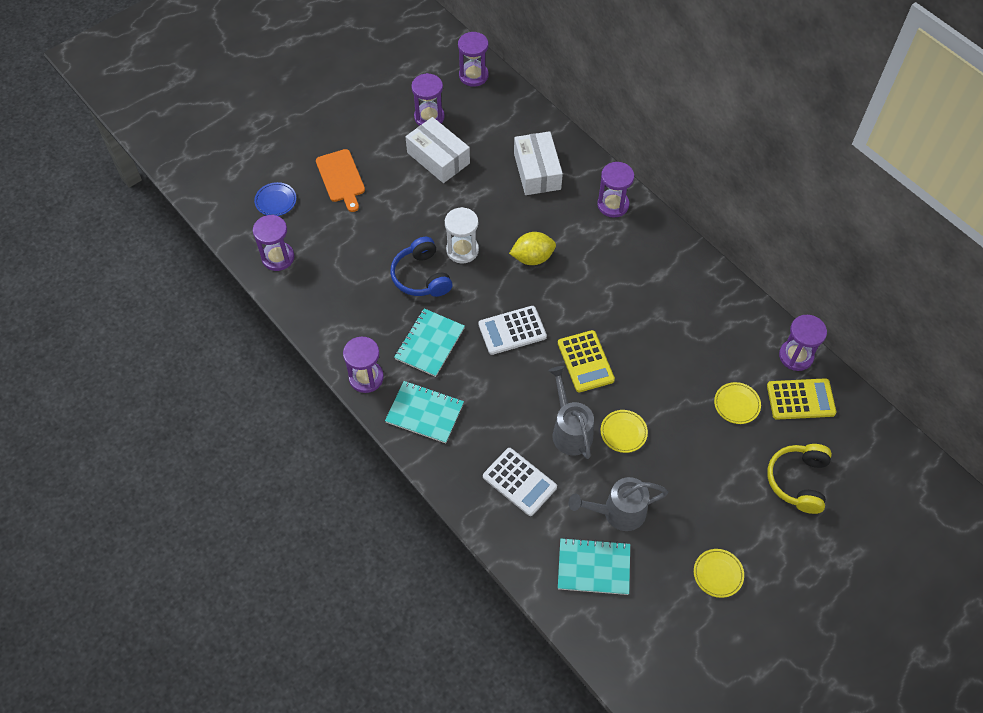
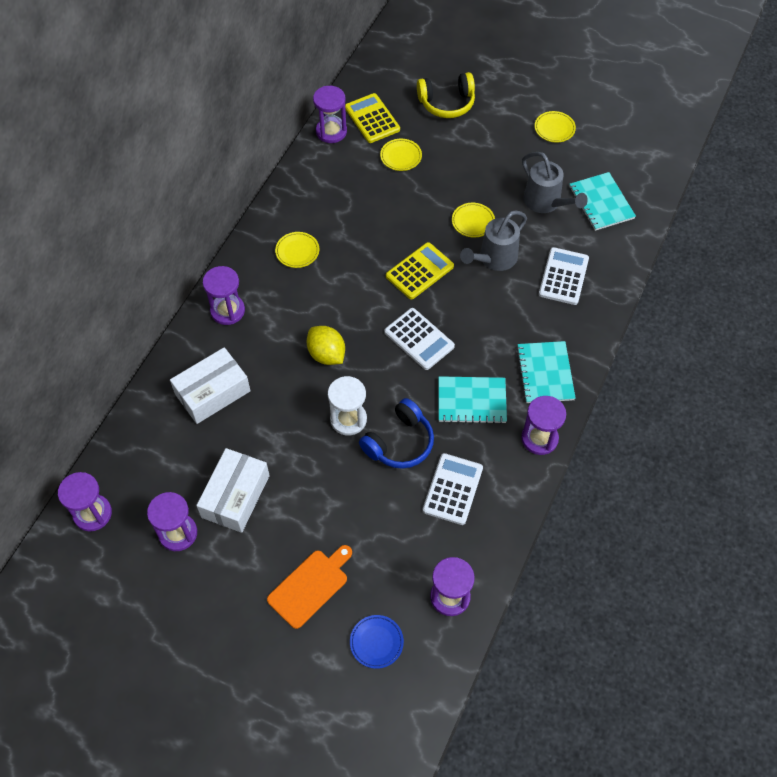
camera: 115 degrees left, 0 degrees up
none -> yellow plate [275,232,319,268]
none -> white calculator [423,453,483,525]

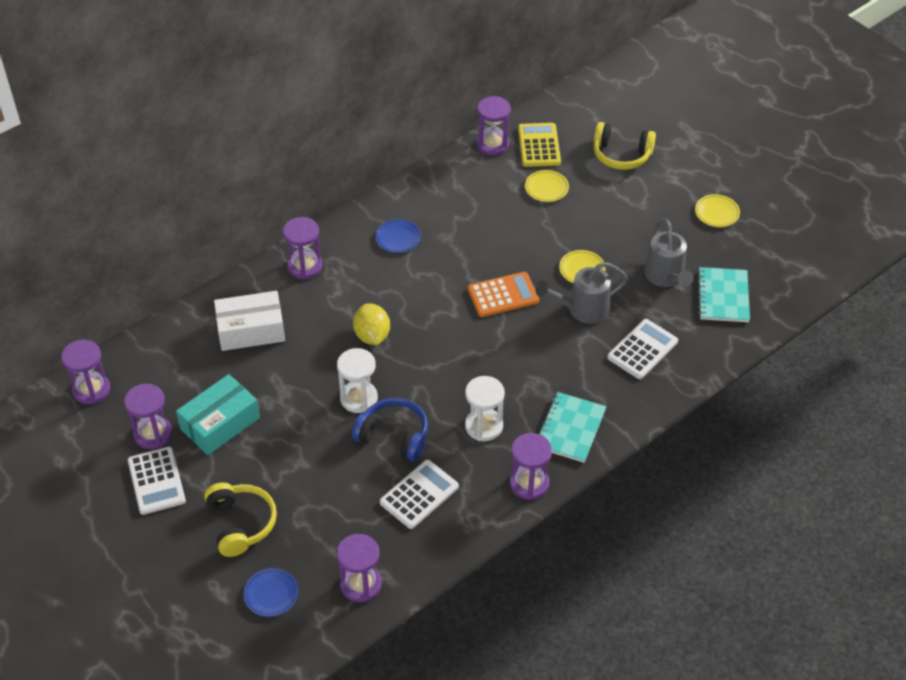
camera: 25 degrees right, 10 degrees down
white box [196,448,270,533] -> turquoise box [176,374,260,455]
orange cutting board [267,545,352,629] -> yellow headphones [204,482,277,557]
yellow plate [275,232,319,268] -> blue plate [376,219,421,253]
blue headphones [359,398,434,469] -> blue headphones turned 135 degrees counterclockwise [352,398,428,461]
white calculator [384,308,455,370] -> white calculator moved to [128,447,186,515]
yellow calculator [386,242,454,300] -> orange calculator [468,272,539,317]
turquoise notebook [438,376,507,424] -> white hourglass [465,376,505,441]

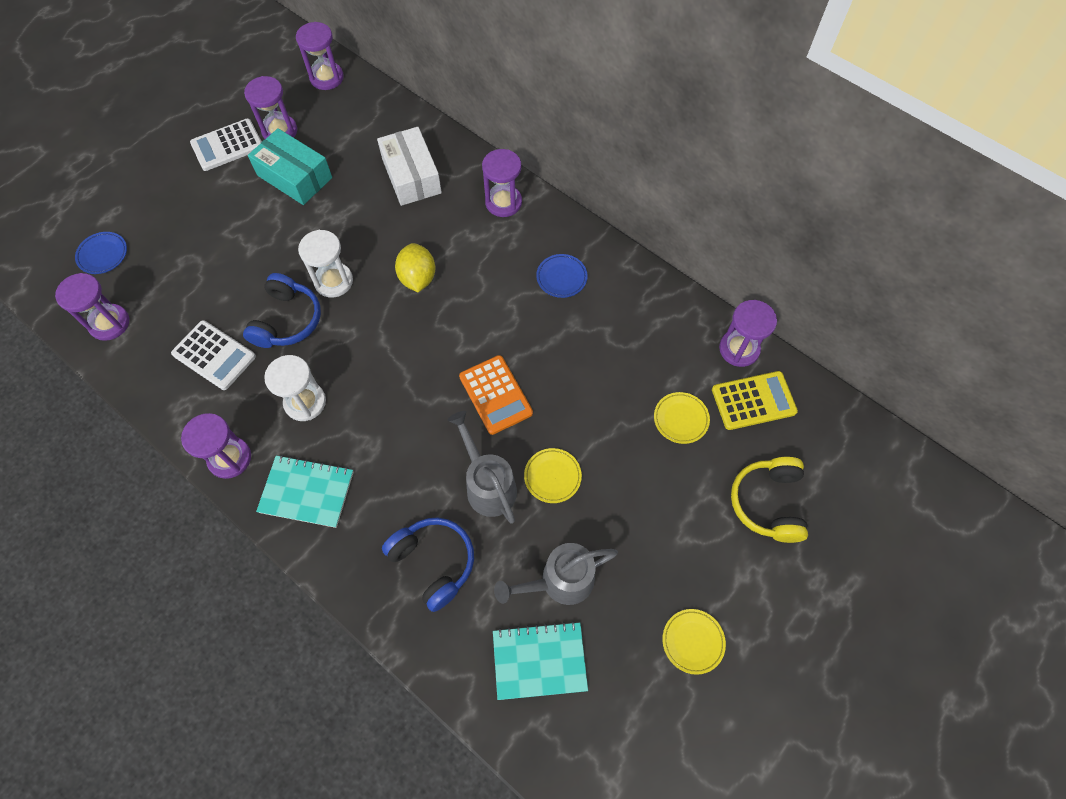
camera: 80 degrees right, 15 degrees up
yellow headphones [204,482,277,557] -> none
yellow lemon [353,303,390,345] -> yellow lemon turned 75 degrees counterclockwise [395,243,435,292]
white calculator [607,319,678,379] -> blue headphones [382,517,474,612]

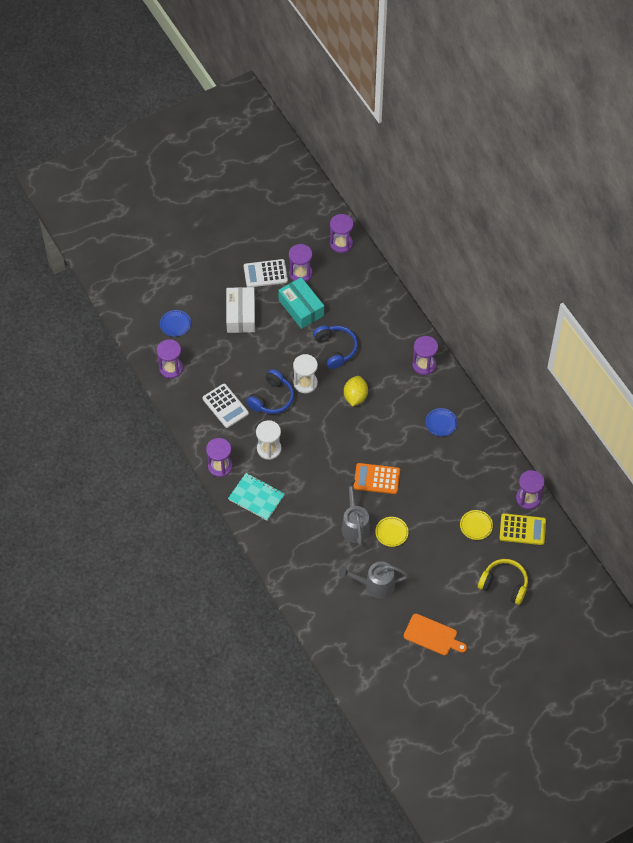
camera: 20 degrees right, 5 degrees down
white box [377,127,442,206] -> white box moved to [226,287,255,333]
blue headphones [382,517,474,612] -> blue headphones moved to [313,325,358,369]
orange calculator [459,355,533,435] -> orange calculator turned 105 degrees clockwise [354,463,400,494]
turquoise notebook [493,621,588,700] -> none
yellow plate [663,609,726,675] -> orange cutting board [404,614,467,656]
yellow headphones [731,457,808,543] -> yellow headphones turned 90 degrees clockwise [478,559,528,605]

